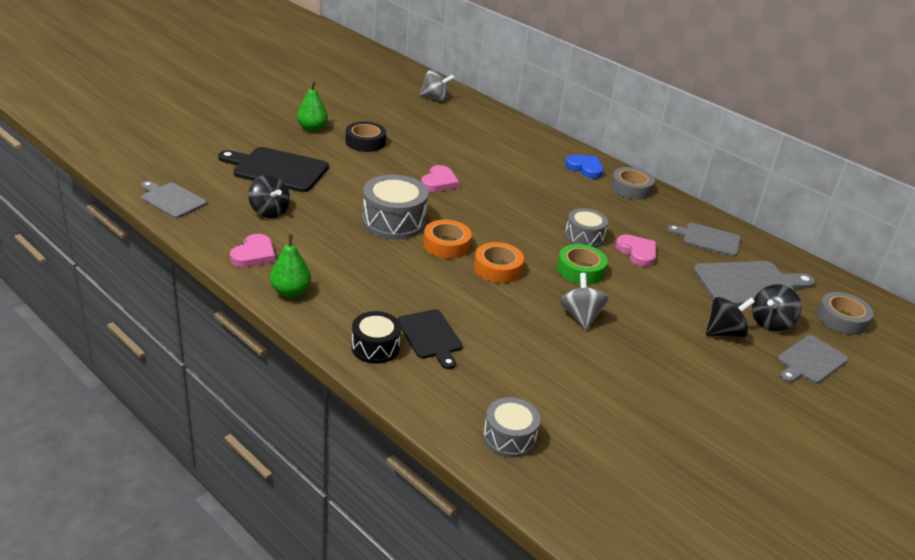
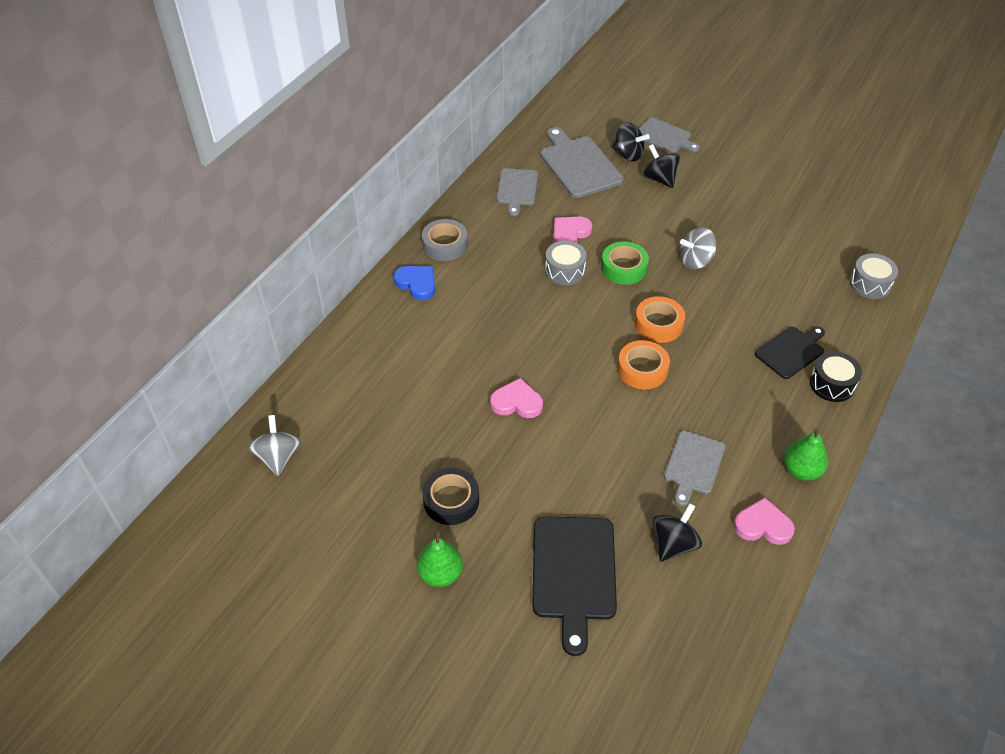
camera: 100 degrees left, 15 degrees up
grey cutting board [141,181,207,218] -> grey cutting board moved to [664,430,725,506]
grey drum [362,175,428,240] -> none
blue heart [565,155,604,179] -> blue heart turned 105 degrees clockwise [393,266,435,300]
grey tape [817,292,873,335] -> none

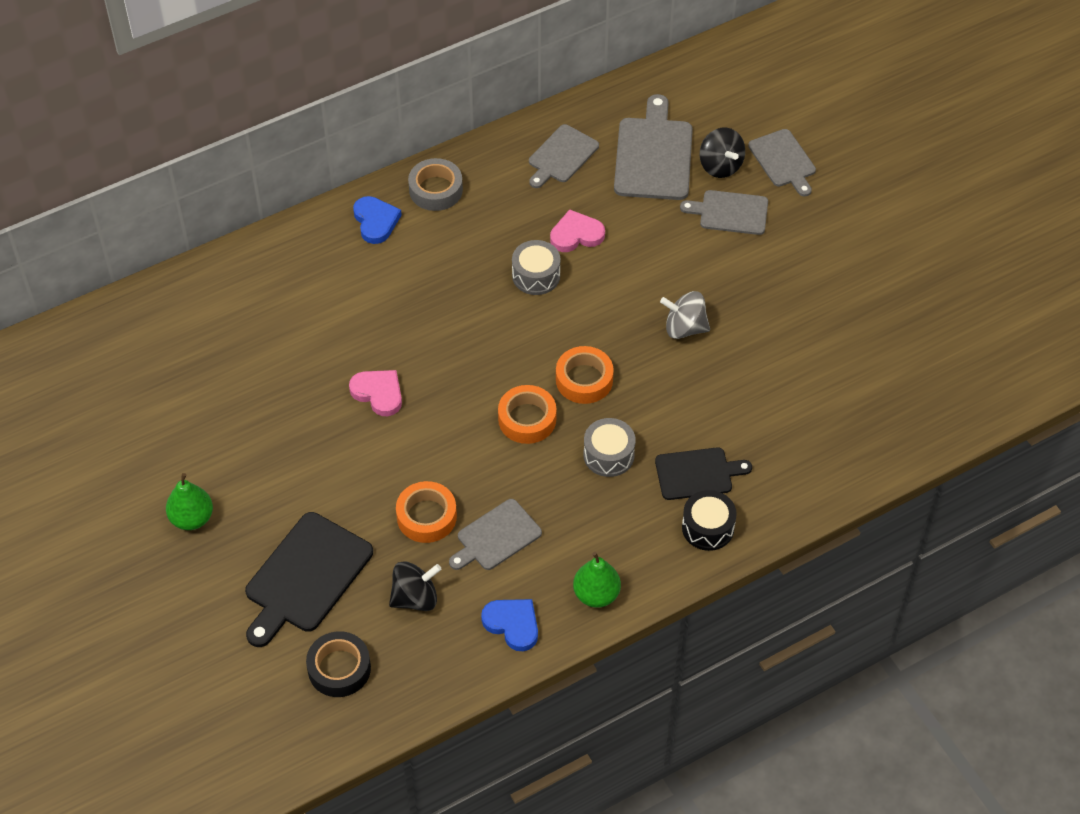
camera: 30 degrees right, 5 degrees up
grey spinning top [248,415,301,476] -> none
black tape [422,468,479,525] -> black tape moved to [306,631,371,697]
green tape [601,241,649,285] -> none
black spinning top [643,144,680,188] -> grey cutting board [680,190,768,235]
pink heart [734,497,795,545] -> blue heart [481,599,538,651]
grey drum [849,253,898,299] -> grey drum moved to [583,418,636,477]
none -> orange tape [396,481,457,543]

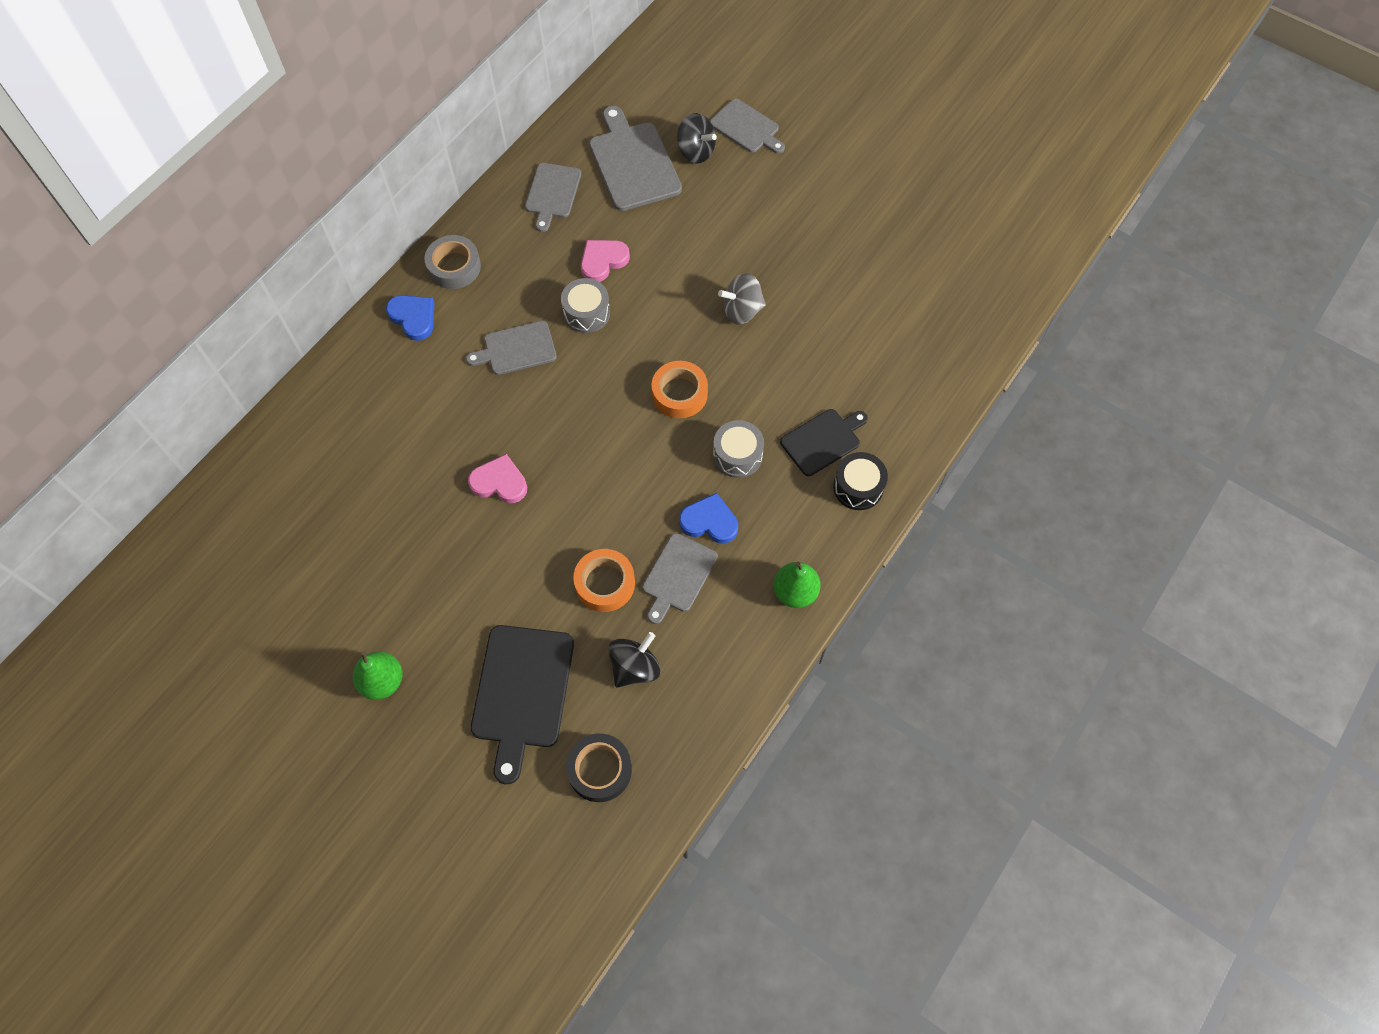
camera: 25 degrees left, 10 degrees up
blue heart [481,599,538,651] -> blue heart moved to [679,493,738,543]
orange tape [498,385,557,444] -> none
grey cutting board [680,190,768,235] -> grey cutting board moved to [466,321,557,375]

